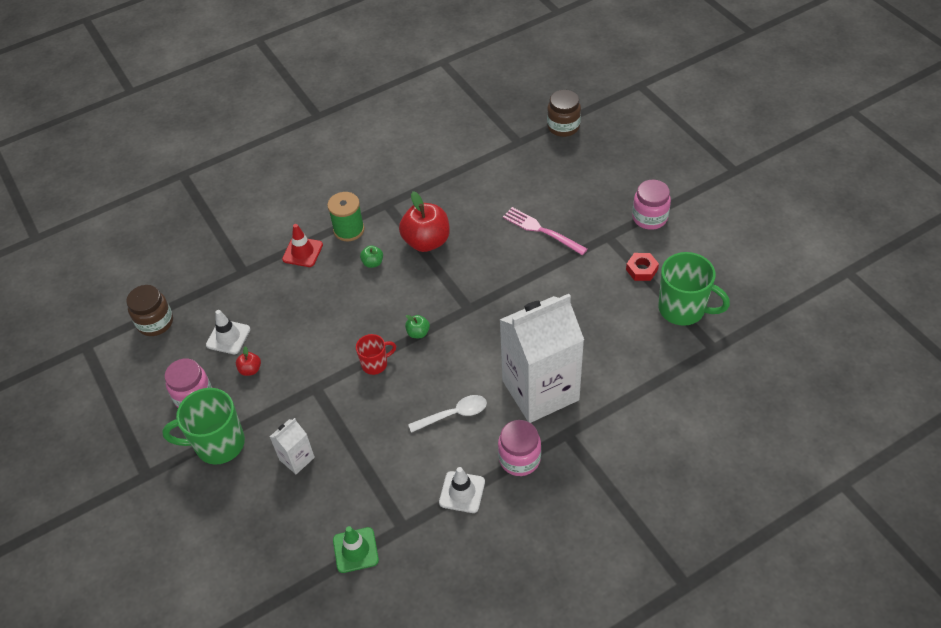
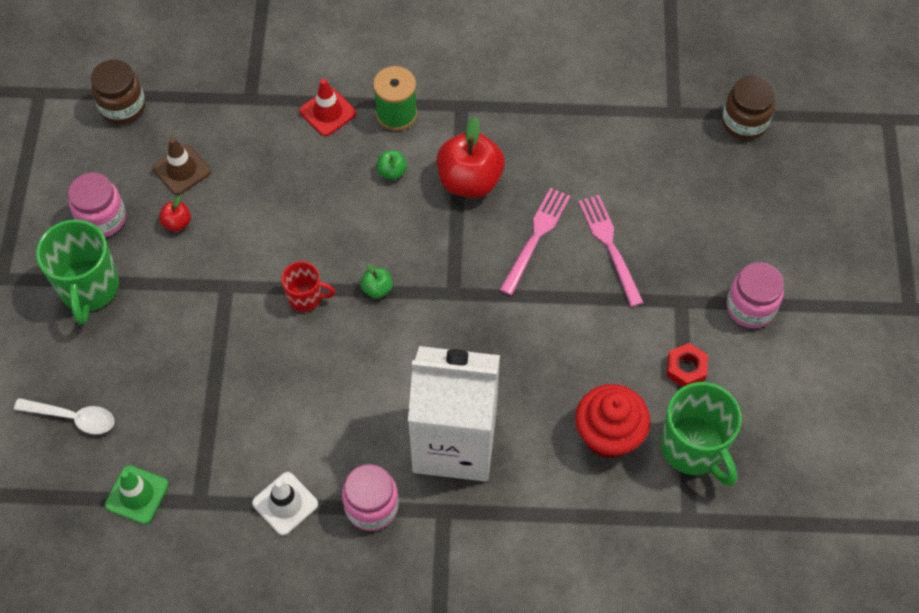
camera: 30 degrees right, 10 degrees up
green mug [162,388,245,464] -> green mug turned 120 degrees counterclockwise [36,220,119,325]
white traffic cone [206,310,251,354] -> brown traffic cone [153,137,211,195]
white carton [270,418,315,474] -> none
white spoon [408,395,487,433] -> white spoon moved to [14,398,115,434]
none -> pink fork [500,188,570,295]
none -> red cupcake [575,384,650,459]

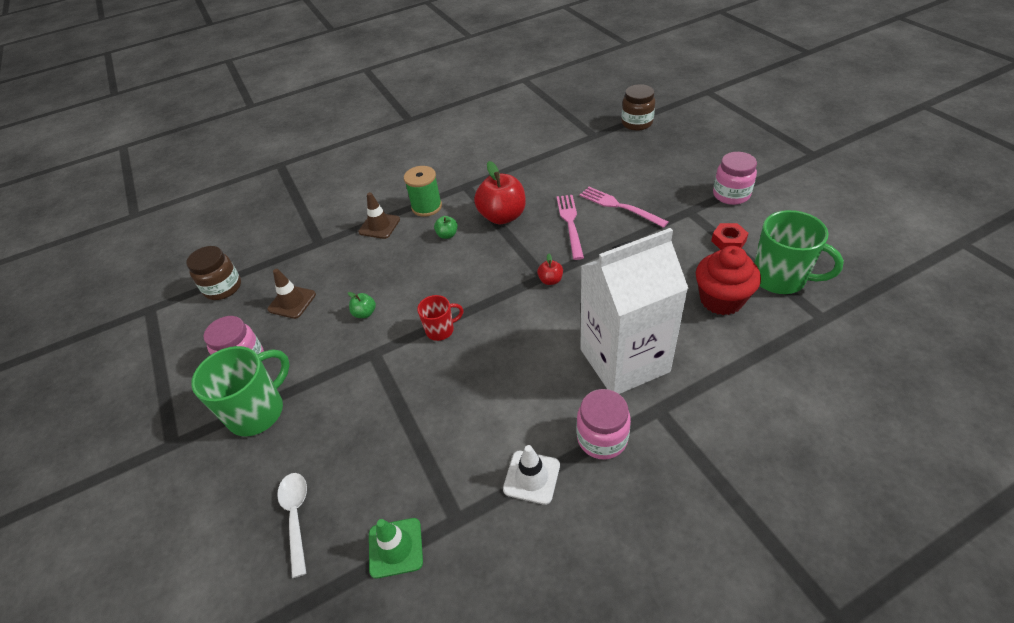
camera: 25 degrees left, 15 degrees down
white spoon [14,398,115,434] -> white spoon turned 90 degrees counterclockwise [277,473,307,578]
green mug [36,220,119,325] -> green mug turned 105 degrees counterclockwise [191,346,290,437]
red apple [159,196,191,232] -> red apple moved to [537,253,563,285]
red traffic cone [299,79,356,136] -> brown traffic cone [358,192,400,239]
green apple [361,263,393,299] -> green apple moved to [348,292,376,318]

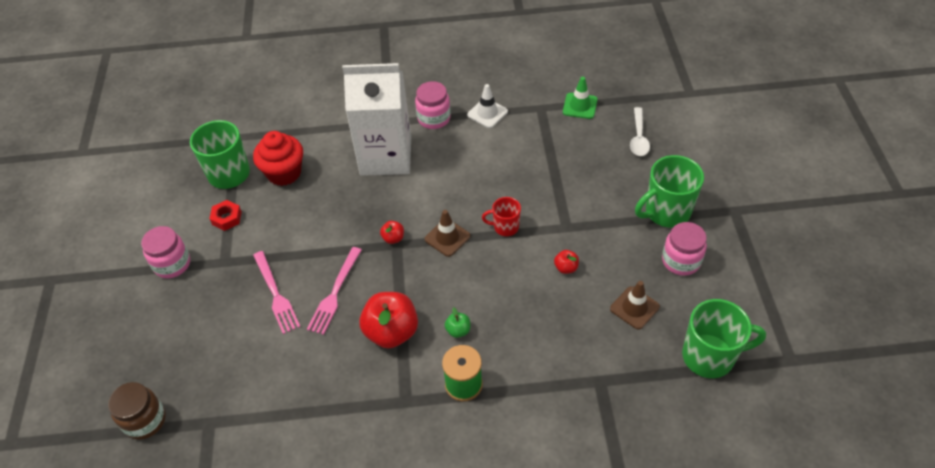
camera: 160 degrees left, 5 degrees up
brown jar [186,246,241,300] -> green mug [682,299,766,378]
green apple [348,292,376,318] -> red apple [554,250,579,274]
brown traffic cone [358,192,400,239] -> brown traffic cone moved to [425,210,470,257]

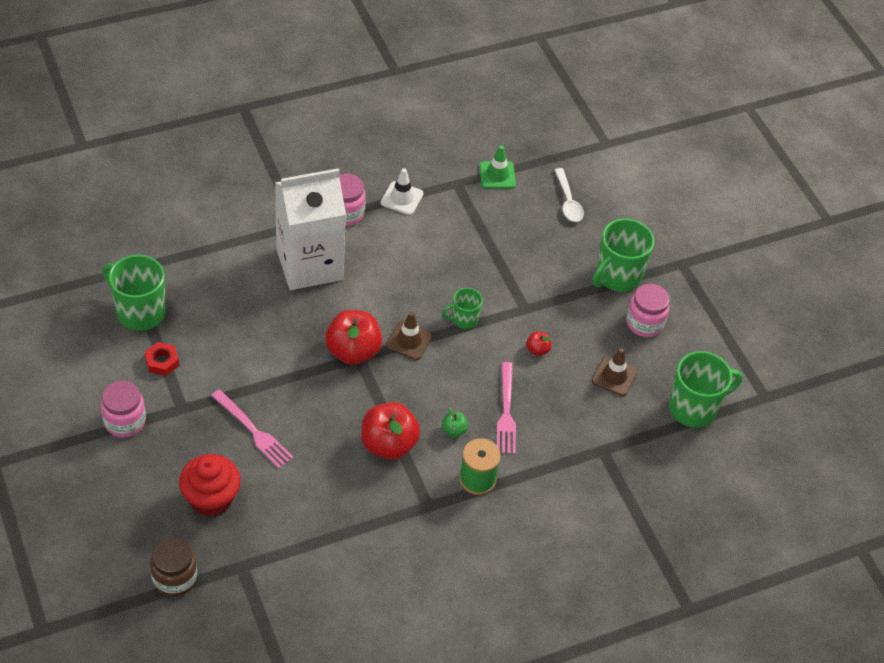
camera: 25 degrees left, 0 degrees up
red cupcake [253,131,303,186] -> red cupcake moved to [179,454,241,517]
pink fork [307,247,362,335] -> pink fork moved to [497,362,516,454]
red apple [380,221,404,244] -> red apple [325,310,382,365], size x2.20
red mug [482,197,521,236] -> green mug [442,288,483,329]

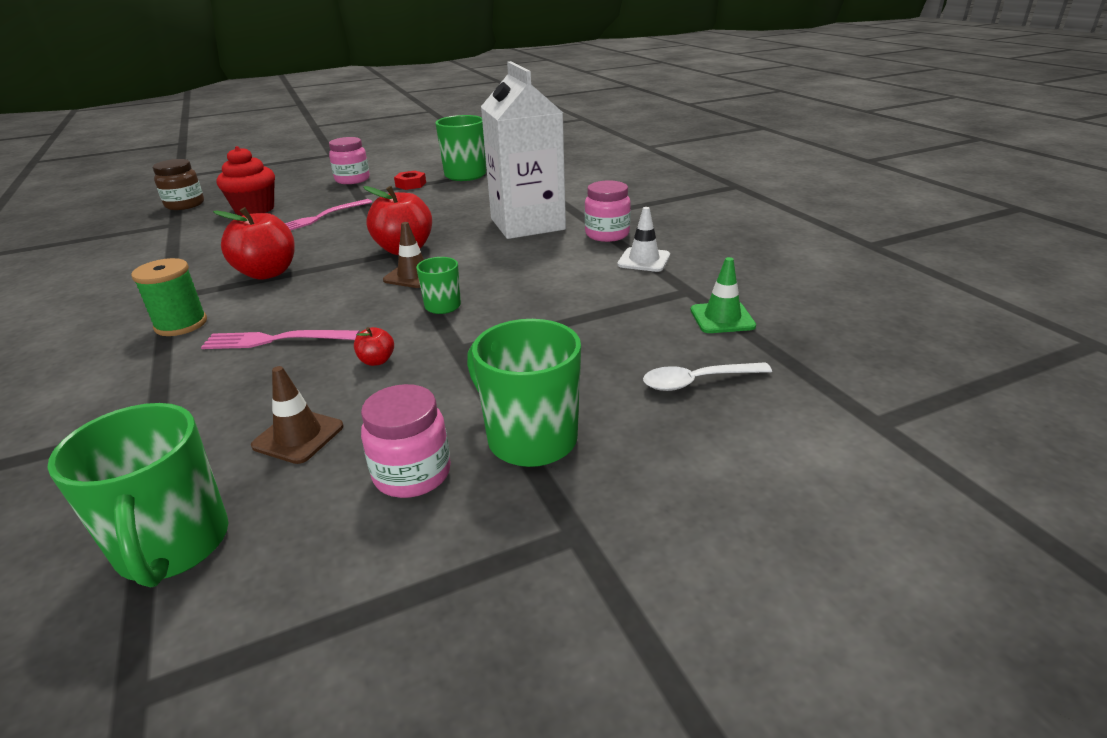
camera: 95 degrees right, 20 degrees down
green apple [442,407,468,437] -> none

